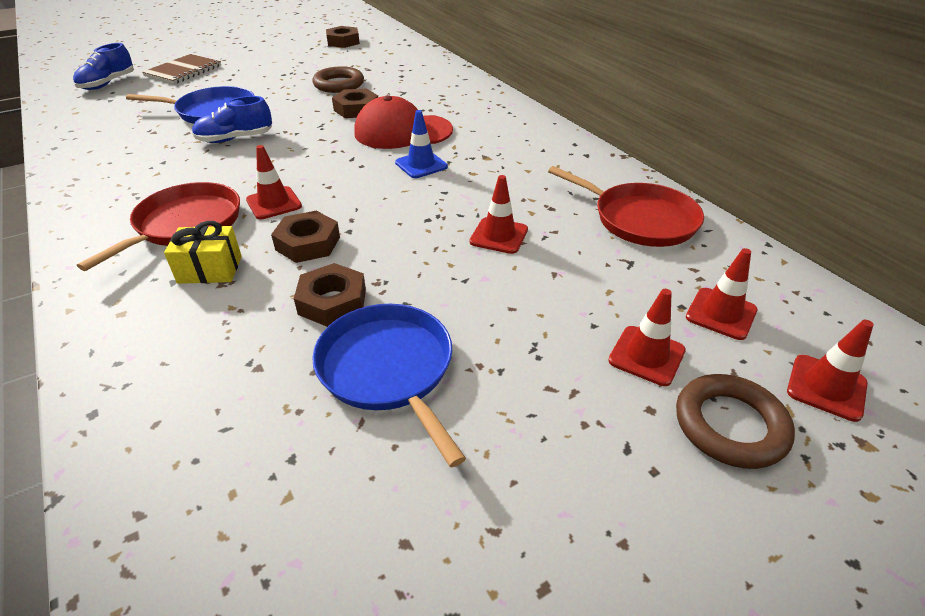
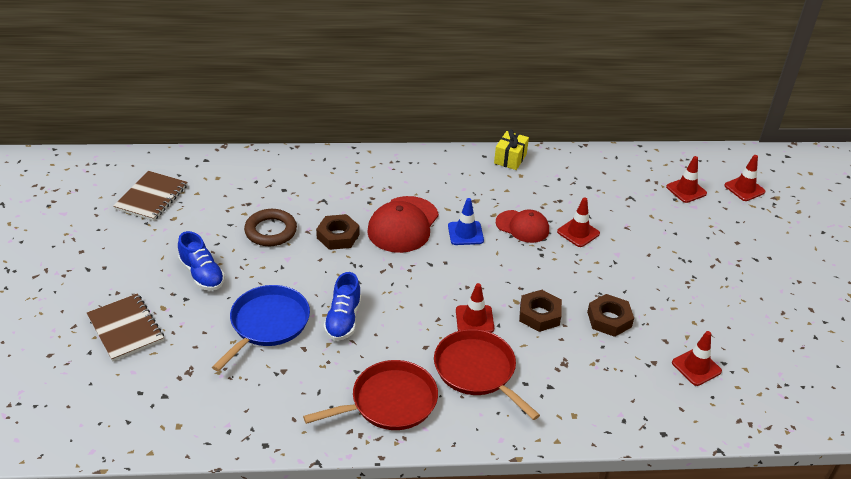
camera: 65 degrees left, 0 degrees up
blue shoe [73,43,134,90] -> blue shoe moved to [178,231,225,291]
yellow gift [164,221,242,284] -> yellow gift moved to [494,130,529,170]
blue pan [312,304,466,467] -> none
brown nut [326,26,360,48] -> brown notebook [113,171,187,221]
red pan [548,166,704,247] -> red pan moved to [303,360,438,430]
red traffic cone [608,289,686,386] -> red traffic cone moved to [672,331,722,386]
brown ring [676,374,795,469] -> none
none -> red cap [496,209,549,243]

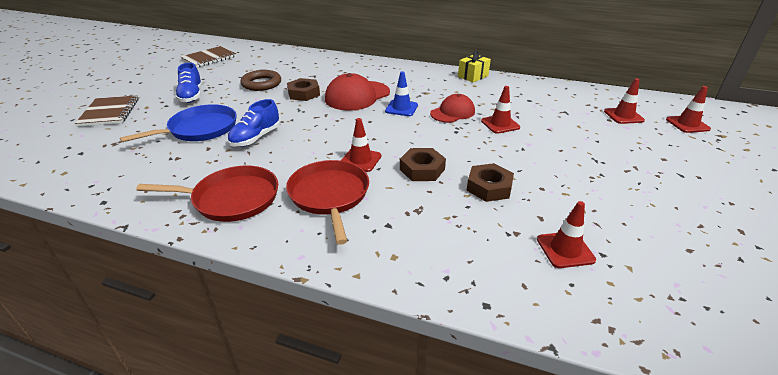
camera: 25 degrees right, 5 degrees down
red cap [496,209,549,243] -> red cap turned 90 degrees counterclockwise [430,94,475,123]

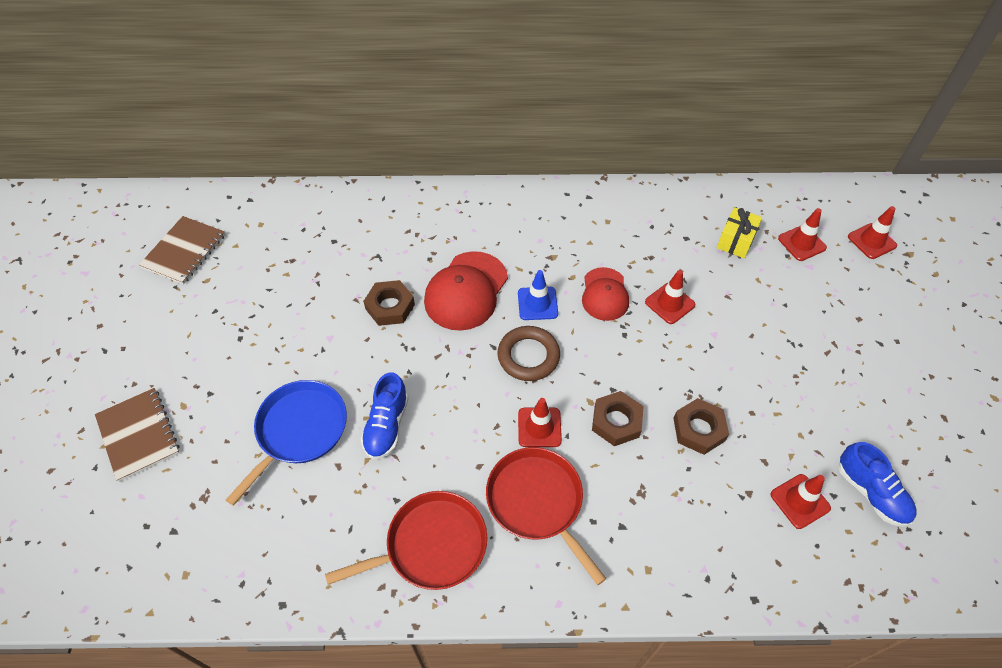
camera: 20 degrees left, 20 degrees up
blue shoe [175,63,202,103] -> blue shoe moved to [838,442,917,527]
brown ring [240,70,281,91] -> brown ring moved to [497,326,560,381]
red cap [430,94,475,123] -> red cap turned 150 degrees clockwise [582,267,629,321]
yellow gift [458,51,491,82] -> yellow gift moved to [717,207,762,258]

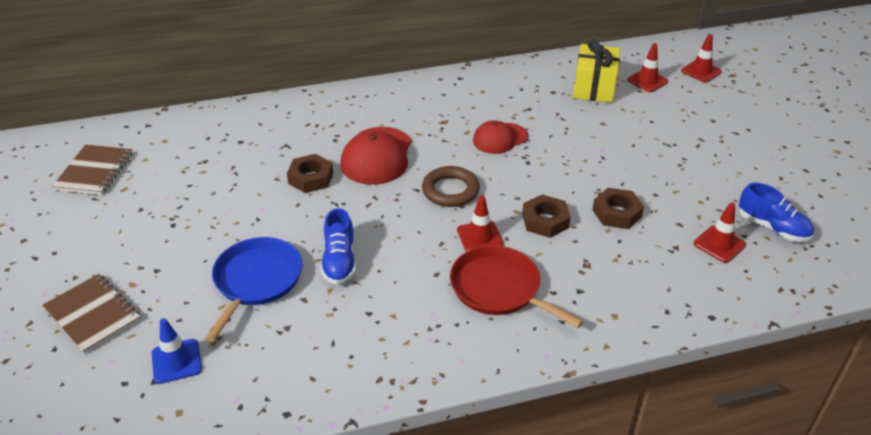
camera: 15 degrees left, 15 degrees down
red pan [325,491,487,590] -> none
blue traffic cone [518,270,558,320] -> blue traffic cone moved to [152,318,202,384]
red cap [582,267,629,321] -> red cap turned 75 degrees clockwise [473,120,528,154]
red traffic cone [645,270,695,324] -> none
yellow gift [717,207,762,258] -> yellow gift [573,39,620,103], size x1.53

